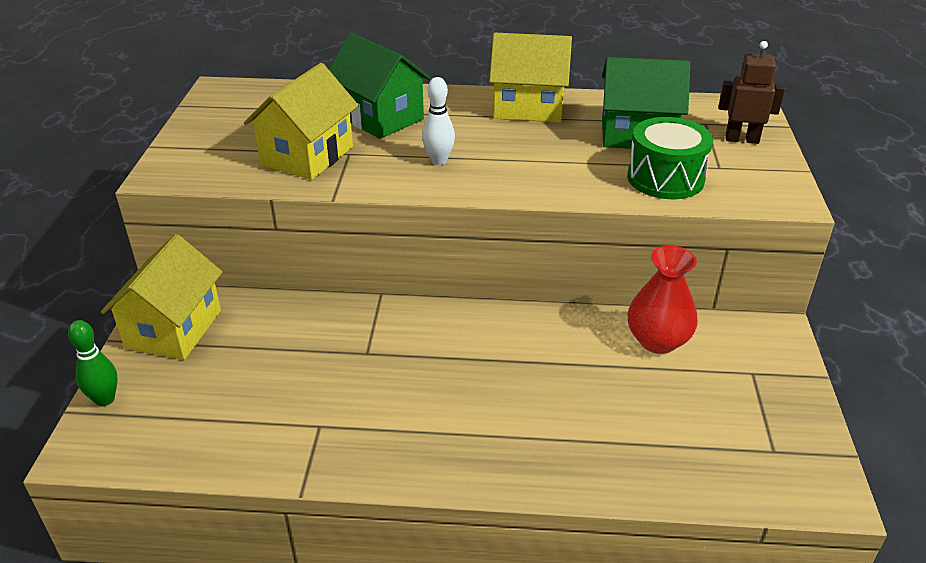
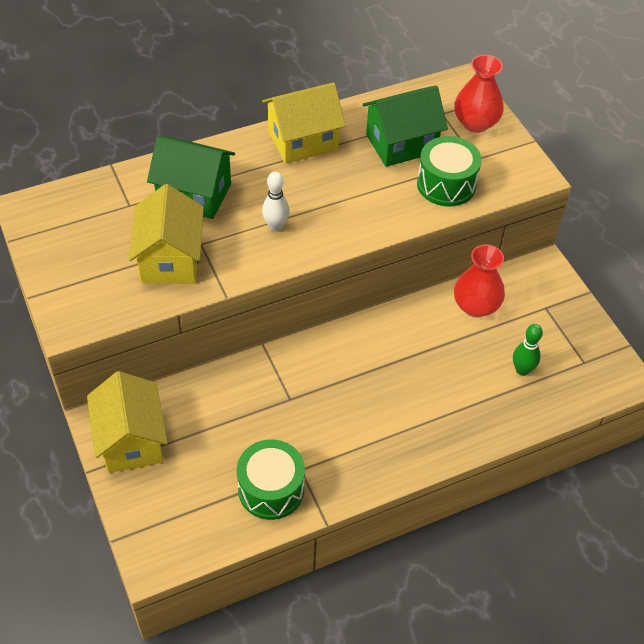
camera: 30 degrees left, 15 degrees up
green bowling pin [68,320,118,406] -> green bowling pin moved to [513,324,543,376]
brown robot [719,41,785,144] -> red vase [454,55,504,133]
none -> green drum [237,440,305,520]

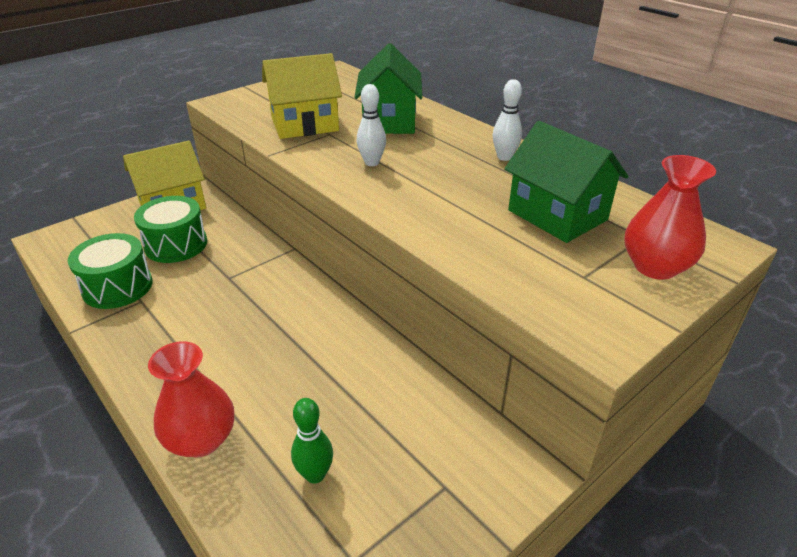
camera: 75 degrees right, 15 degrees down
yellow house [262,82,346,164] -> white bowling pin [493,79,522,161]
green drum [417,136,482,207] -> green drum moved to [134,196,207,263]
red vase [454,245,505,317] -> red vase moved to [148,341,234,457]

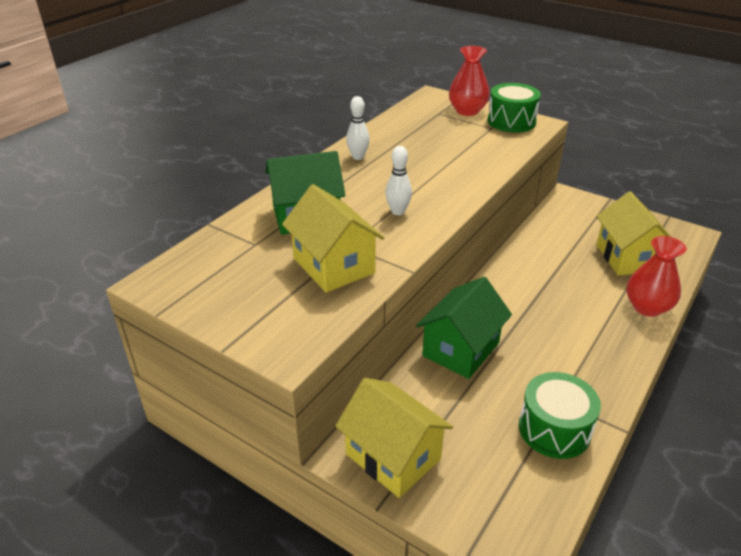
camera: 105 degrees left, 0 degrees up
green drum [134,196,207,263] -> green drum moved to [488,83,541,133]
green bowling pin [291,398,333,483] -> yellow house [596,191,671,275]
green house [504,121,628,243] -> green house moved to [416,277,512,379]

